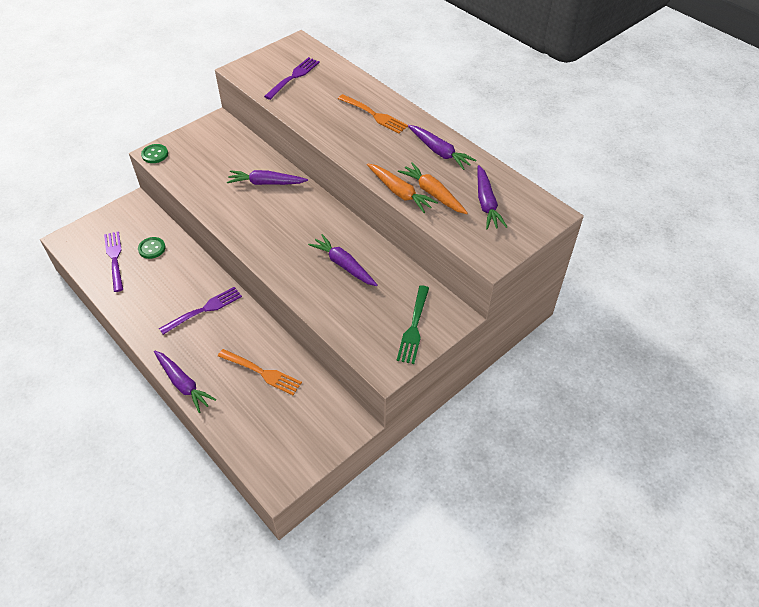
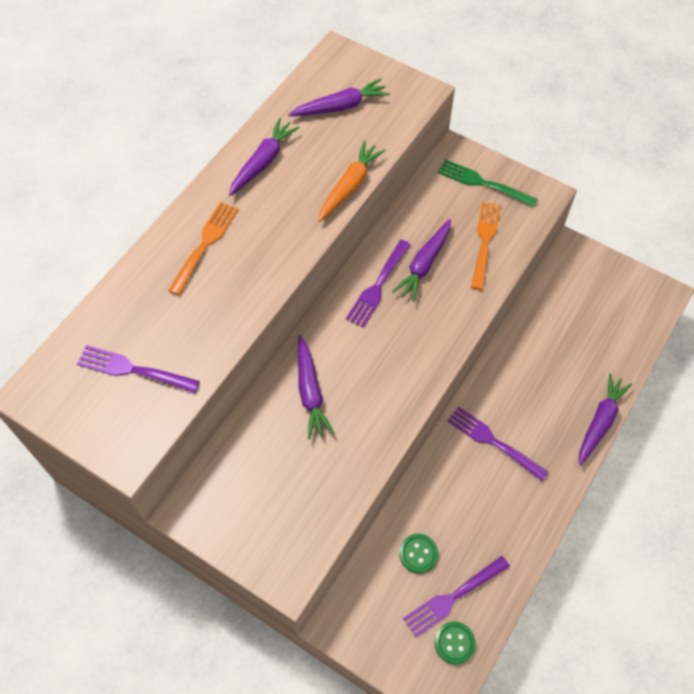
camera: 105 degrees left, 10 degrees up
green button [141,144,168,163] -> green button moved to [434,621,476,665]
orange fork [218,349,302,395] -> orange fork moved to [471,202,501,290]
green fork [397,285,429,364] -> green fork turned 150 degrees counterclockwise [438,159,537,207]
orange carrot [398,162,468,214] -> none
none -> purple fork [346,240,411,328]

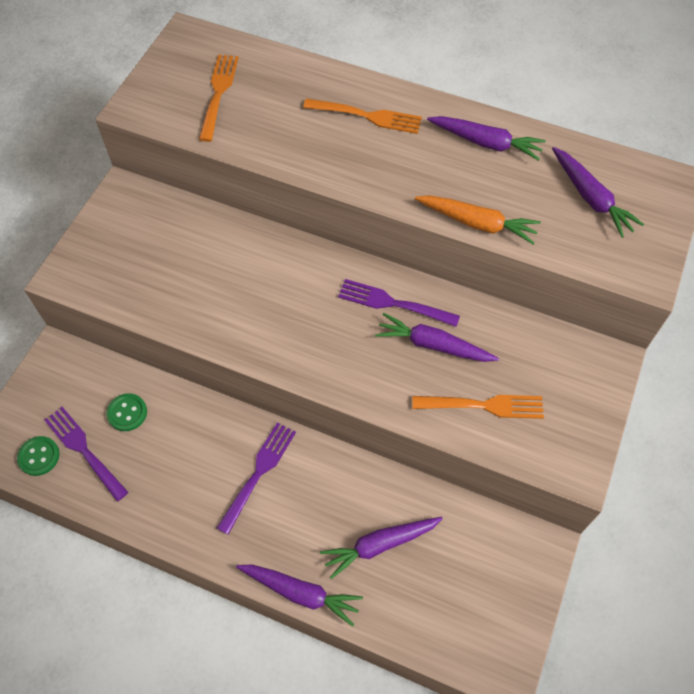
camera: 80 degrees right, 0 degrees up
purple fork [77,345,200,393] -> orange fork [199,54,239,142]
purple carrot [298,335,335,440] -> purple carrot moved to [320,517,443,579]
green fork [438,159,537,207] -> none

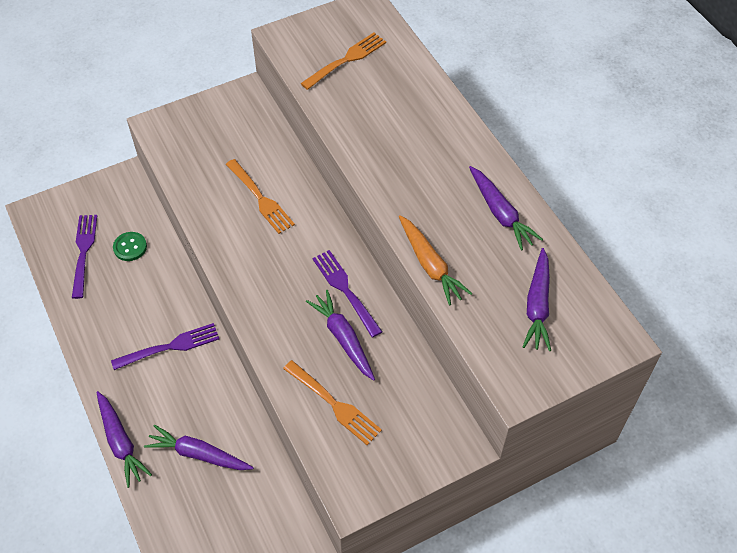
camera: 40 degrees right, 5 degrees down
green button [17,436,60,476] -> none
orange fork [303,99,422,134] -> orange fork moved to [226,159,295,234]

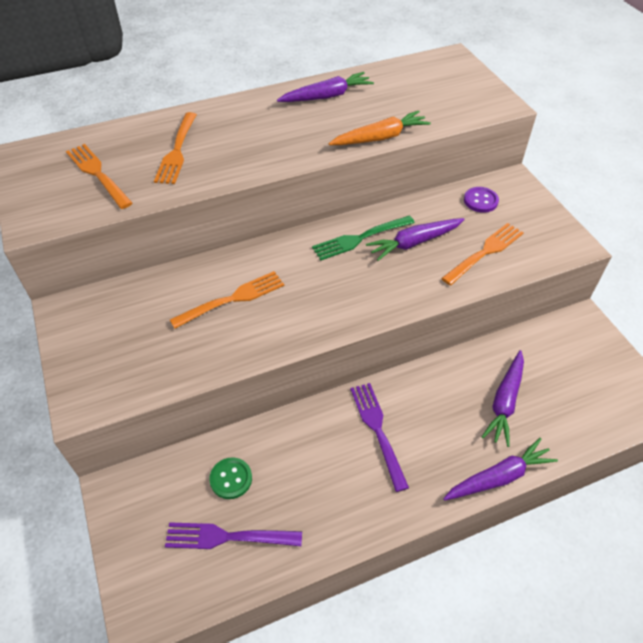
camera: 85 degrees left, 5 degrees down
purple fork [312,250,383,338] -> green fork [312,215,415,260]
purple carrot [523,248,551,351] -> none
none -> orange fork [154,112,197,184]
none -> purple button [464,187,499,213]

